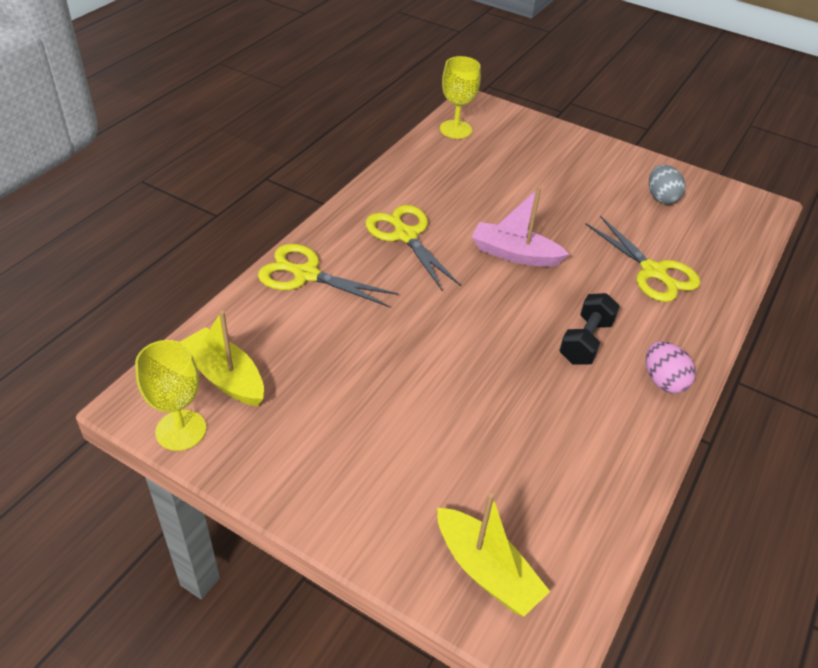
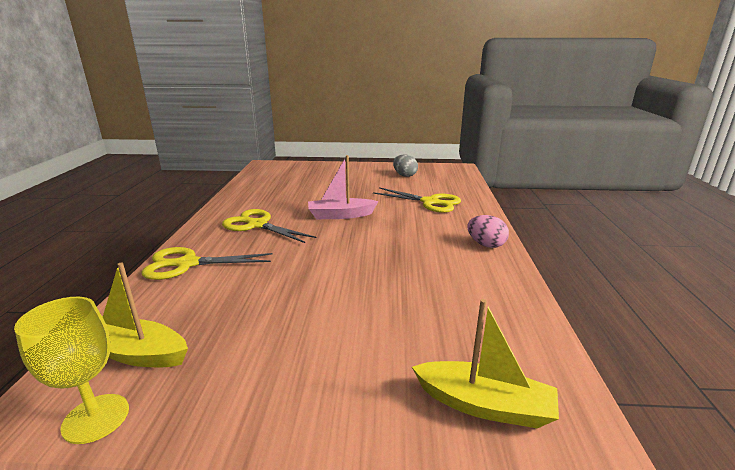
camera: 25 degrees left, 20 degrees down
yellow goblet [440,56,481,139] -> none
black dumbbell [559,293,620,365] -> none

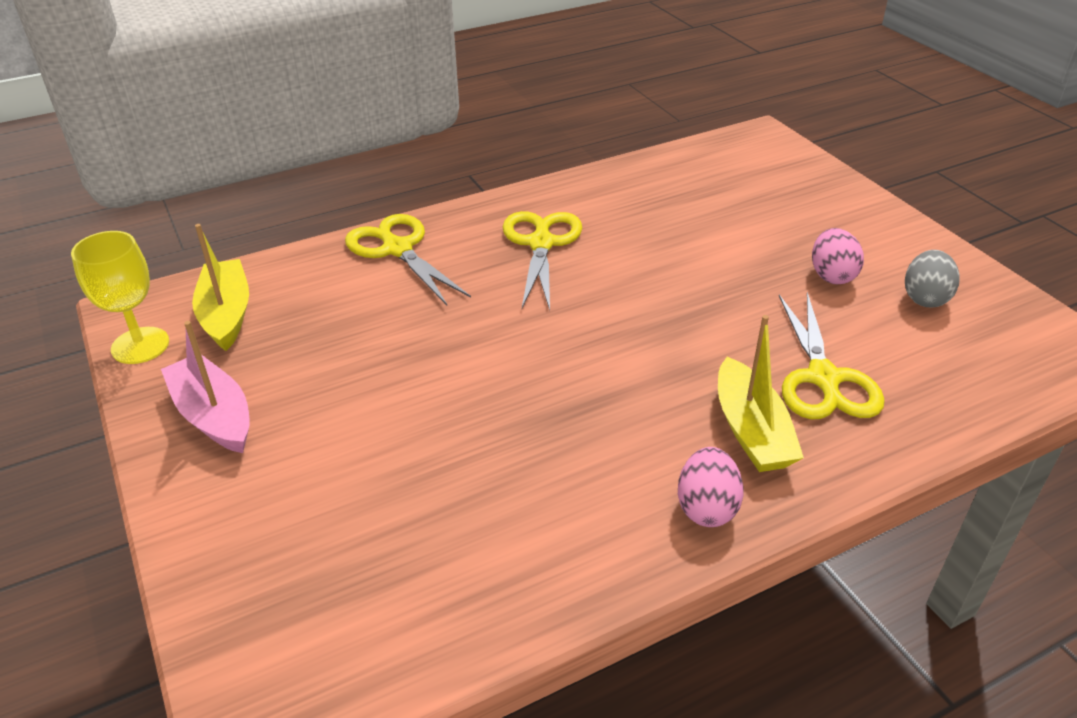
camera: 60 degrees right, 15 degrees up
pink boat [308,155,379,219] -> pink boat moved to [161,321,250,453]
yellow boat [412,299,559,428] -> yellow boat moved to [718,315,804,472]
none -> pink egg [812,228,864,284]

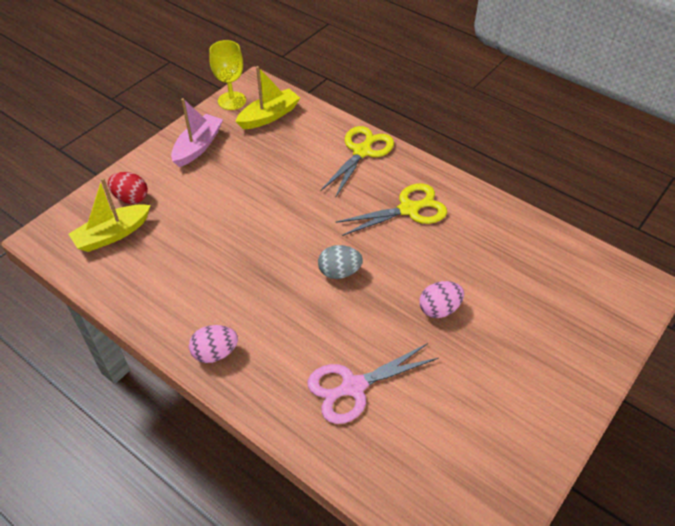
camera: 65 degrees right, 10 degrees up
yellow boat [718,315,804,472] -> yellow boat moved to [69,178,151,252]
yellow scissors [779,292,885,419] -> pink scissors [308,343,439,424]
pink egg [812,228,864,284] -> pink egg moved to [420,281,464,318]
grey egg [905,250,960,308] -> grey egg moved to [318,245,363,279]
none -> red egg [108,172,148,204]

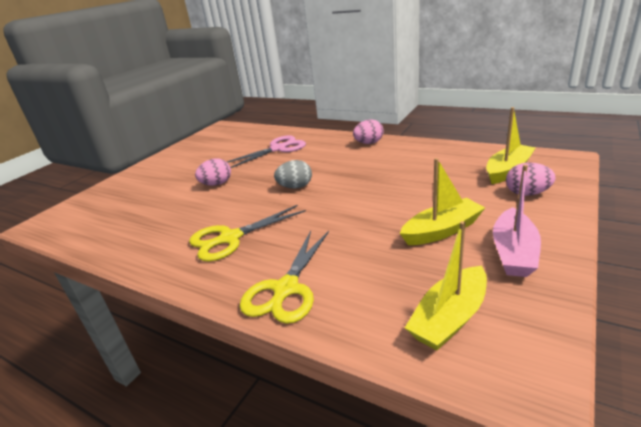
camera: 175 degrees right, 20 degrees down
red egg [108,172,148,204] -> pink egg [506,162,555,196]
yellow goblet [209,40,246,110] -> none
none -> yellow boat [400,158,485,245]

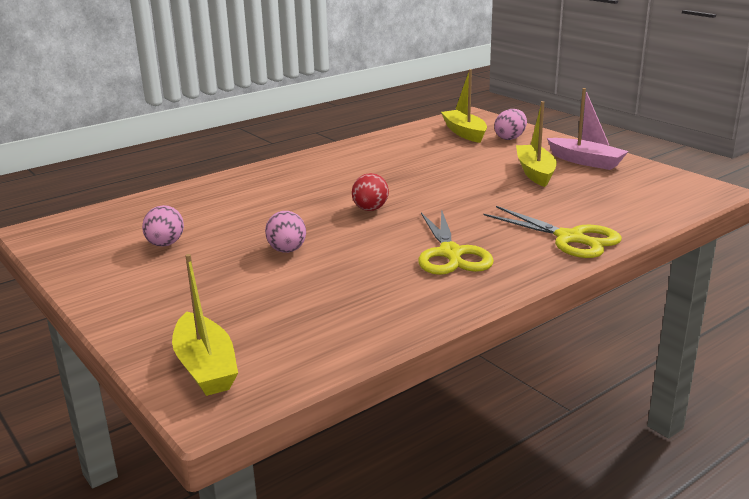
camera: 70 degrees left, 5 degrees down
pink scissors [227,135,306,168] -> none
grey egg [274,160,312,189] -> red egg [352,173,389,211]
pink egg [353,119,384,144] -> pink egg moved to [142,205,184,246]
yellow boat [405,221,487,350] -> yellow boat moved to [172,254,238,396]

